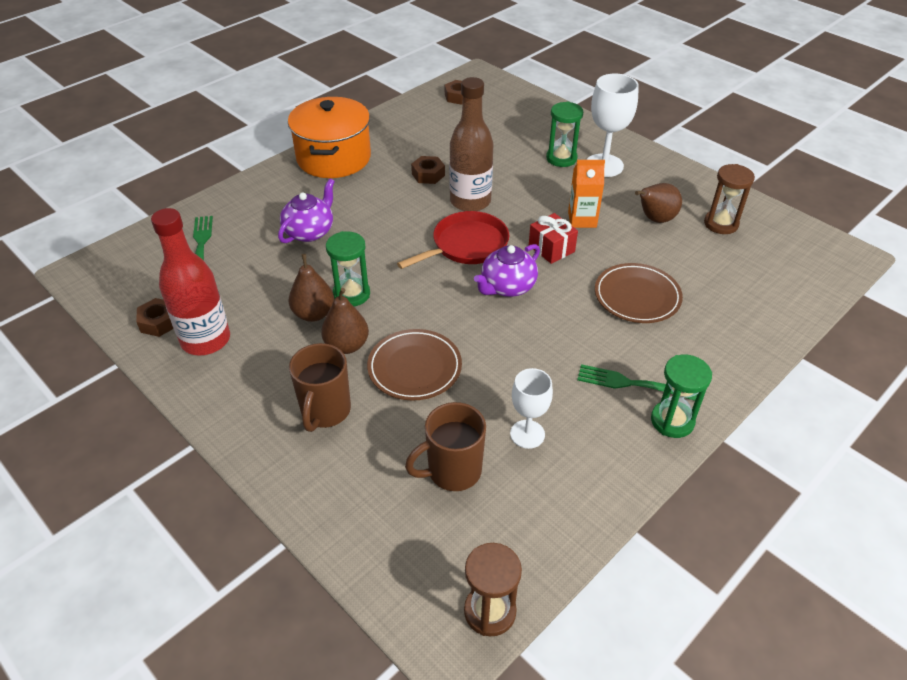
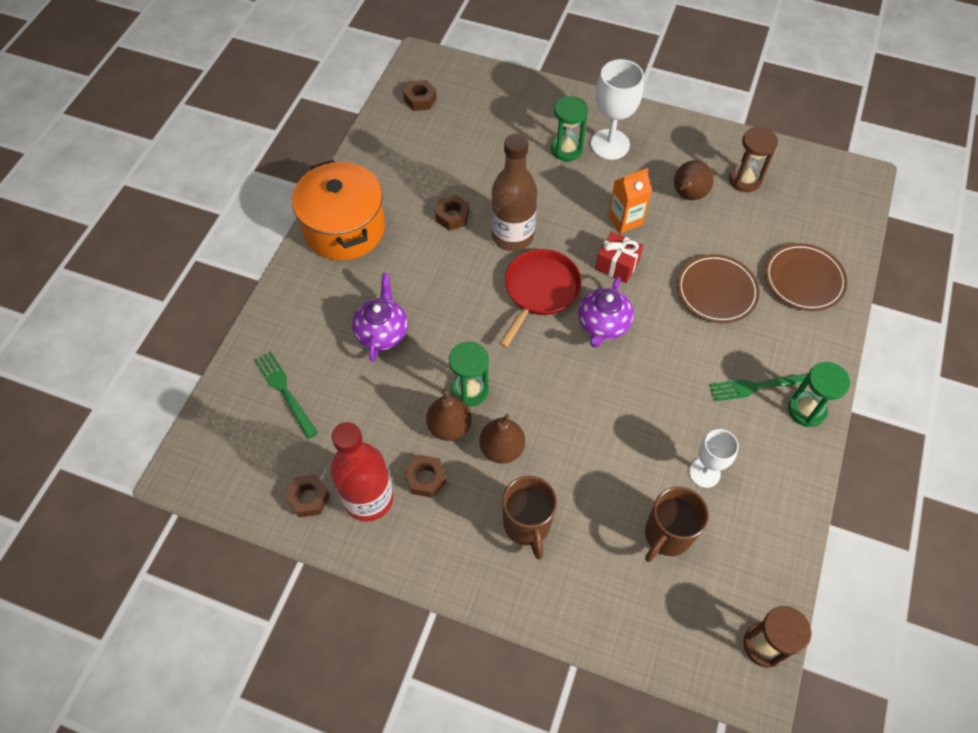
camera: 25 degrees left, 15 degrees up
brown plate [367,329,462,400] -> brown plate moved to [765,243,848,311]
none -> brown nut [404,455,446,498]

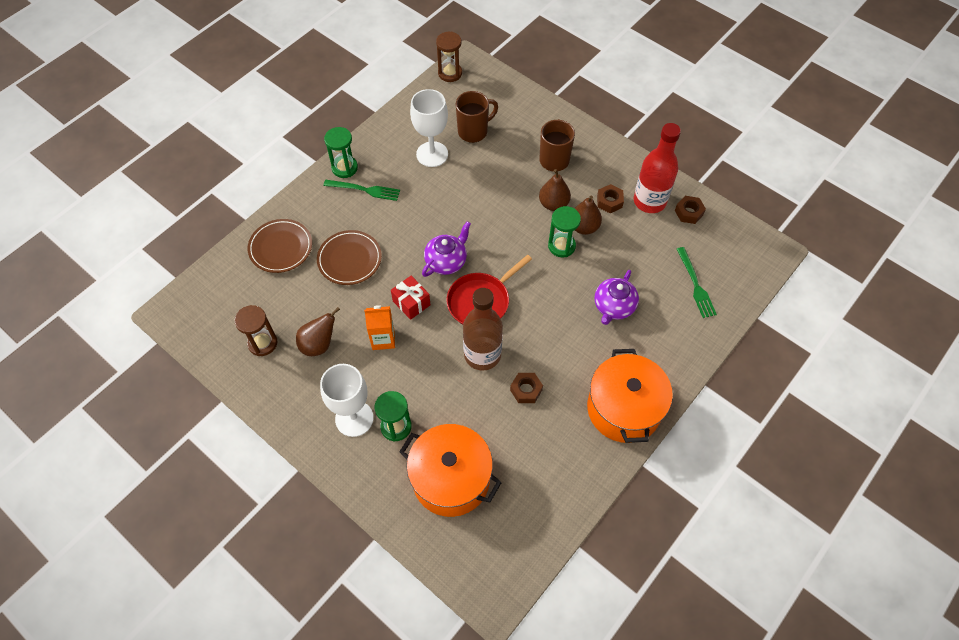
camera: 160 degrees left, 0 degrees up
brown nut [403,80,437,111] -> none
white goblet [689,429,739,488] -> white goblet [410,89,448,167], size x1.56
none -> orange pot [399,424,502,517]

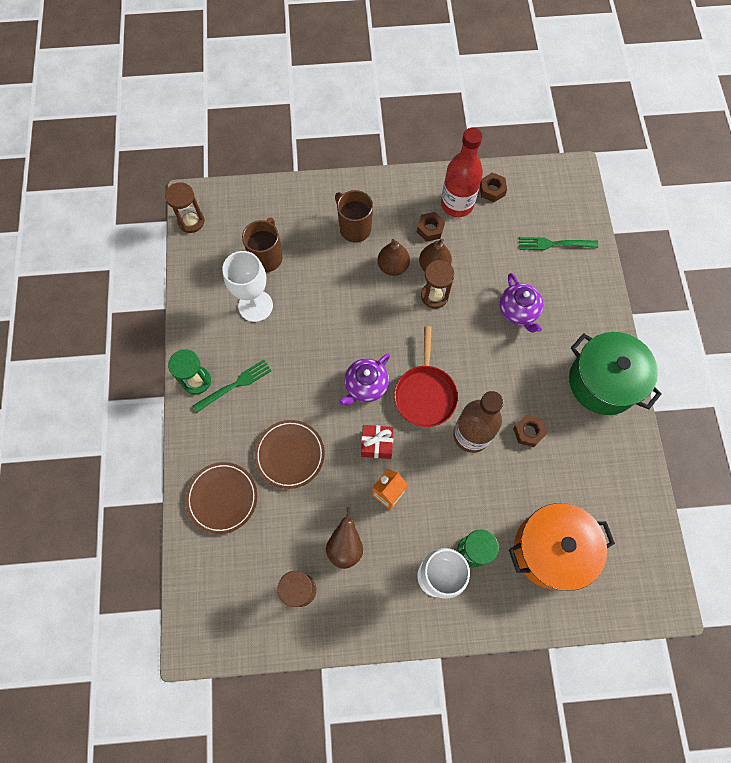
camera: 45 degrees left, 10 degrees up
purple teapot [422,221,471,277] -> purple teapot turned 135 degrees counterclockwise [339,353,390,405]
green hourglass [548,206,581,257] -> brown hourglass [421,260,455,308]
orange pot [587,349,673,443] -> green pot [569,332,662,415]
green fork [677,247,717,318] -> green fork turned 150 degrees clockwise [519,237,598,250]

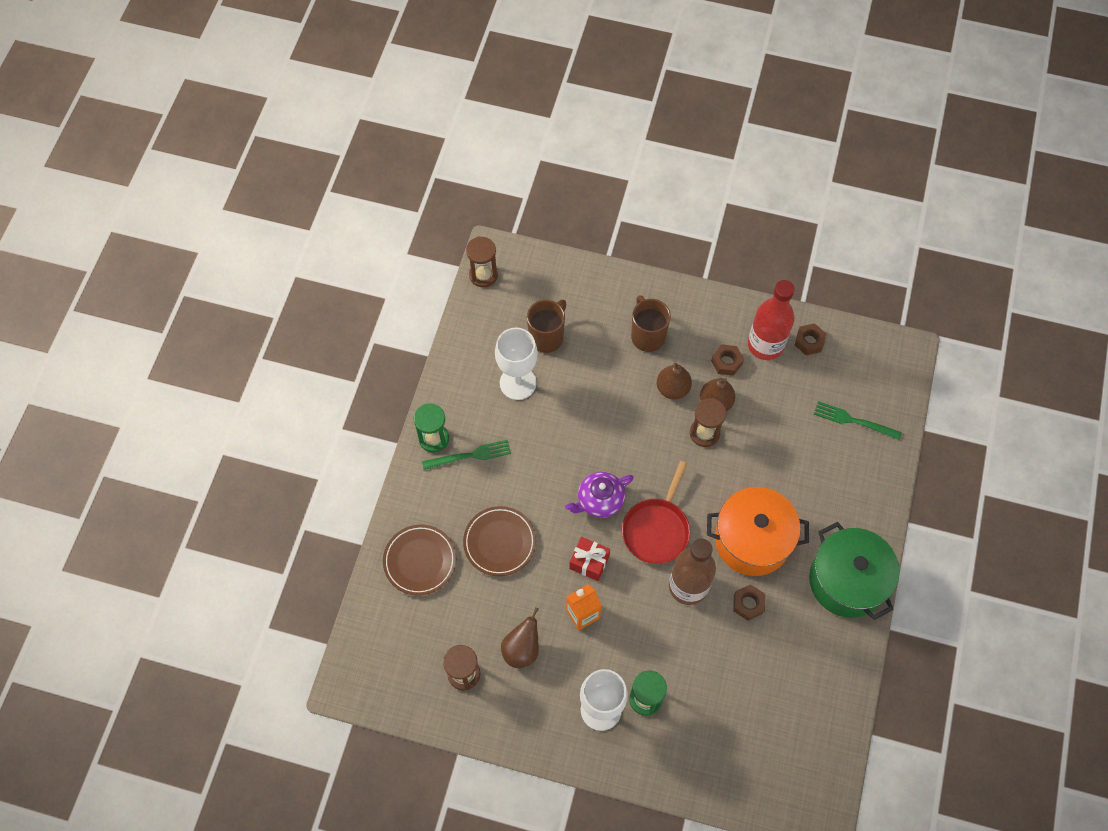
camera: 20 degrees right, 5 degrees down
purple teapot [500,273,543,333] -> none
orange pot [509,503,615,591] -> orange pot moved to [707,487,809,576]

